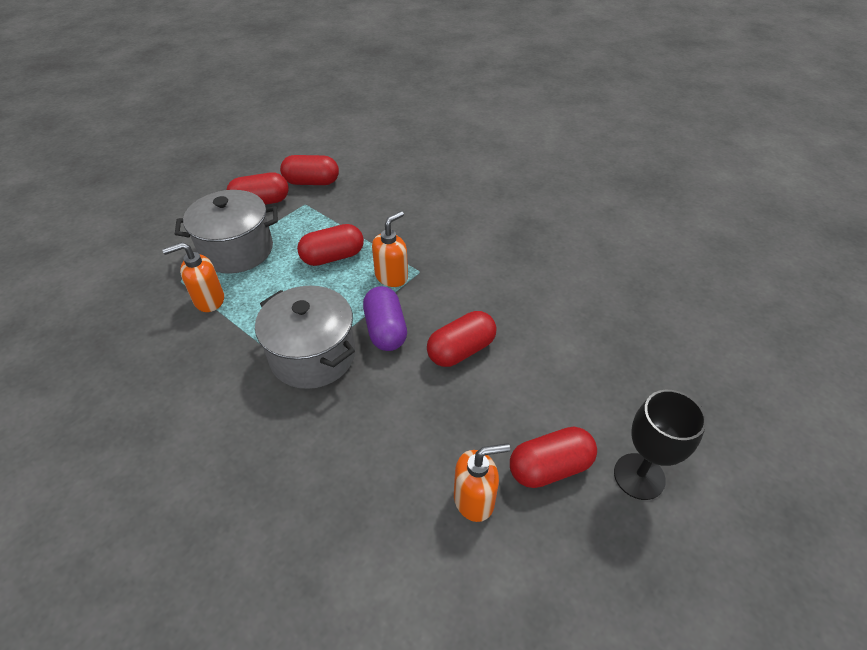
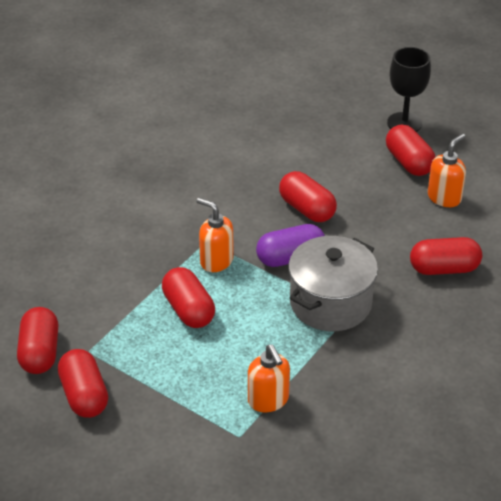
camera: 95 degrees left, 5 degrees down
grey pot [175,190,278,274] -> none
orange soap dispenser [454,443,510,522] -> orange soap dispenser turned 60 degrees clockwise [428,134,466,207]
none -> red capsule [410,237,482,275]

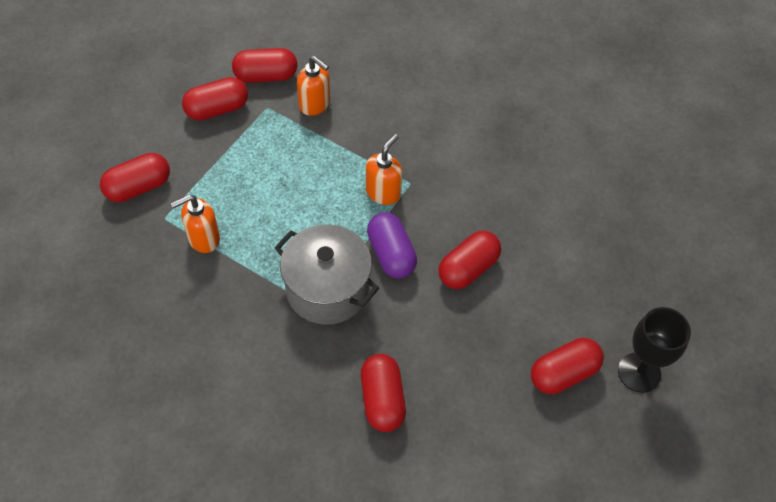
camera: 85 degrees right, 15 degrees up
red capsule [162,267,215,328] -> red capsule moved to [100,153,170,202]
orange soap dispenser [428,134,466,207] -> orange soap dispenser moved to [297,56,330,116]

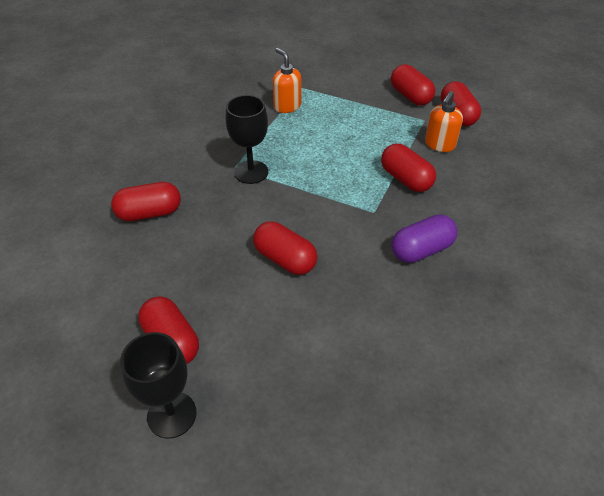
camera: 85 degrees right, 10 degrees down
red capsule [100,153,170,202] -> red capsule moved to [381,144,436,192]
grey pot [274,224,379,325] -> black goblet [225,95,268,184]
orange soap dispenser [366,134,403,205] -> none
purple capsule [367,212,417,279] -> purple capsule moved to [391,214,458,263]

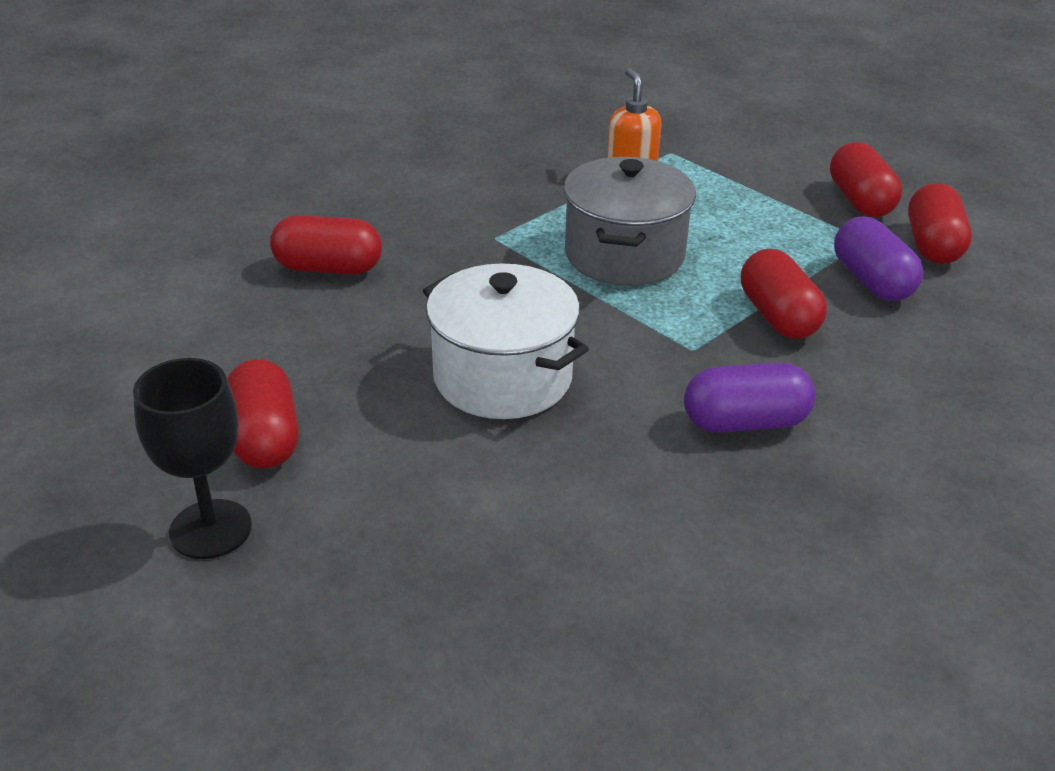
camera: 20 degrees right, 10 degrees down
black goblet [225,95,268,184] -> none
red capsule [253,221,318,275] -> white pot [423,263,589,419]
orange soap dispenser [425,91,463,152] -> purple capsule [834,217,923,301]
none -> grey pot [564,157,696,286]

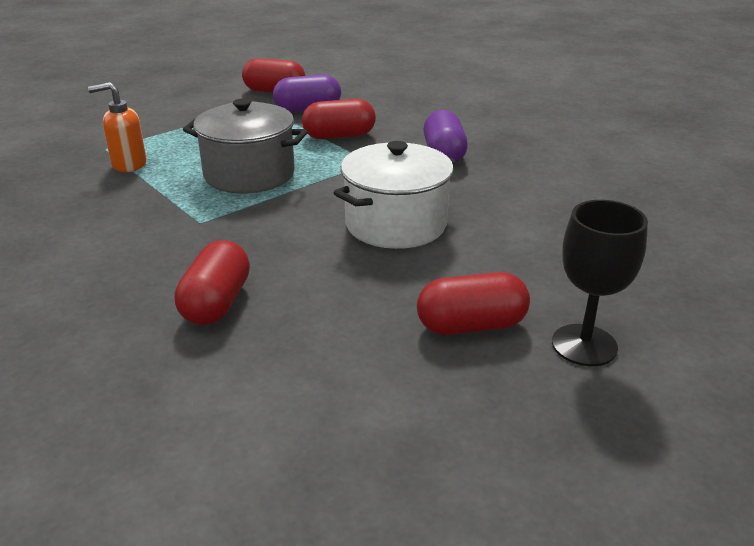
camera: 85 degrees left, 5 degrees down
red capsule [830,142,902,217] -> none

